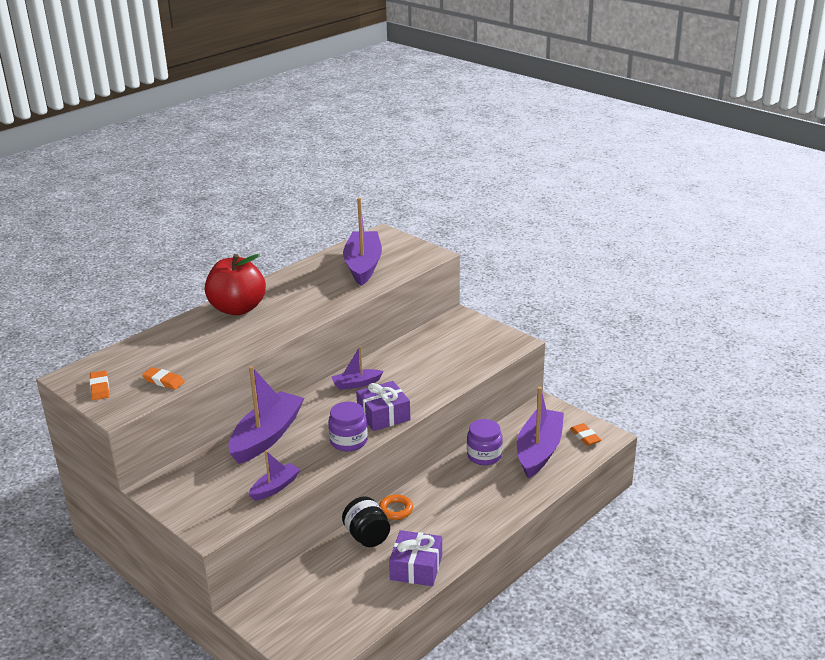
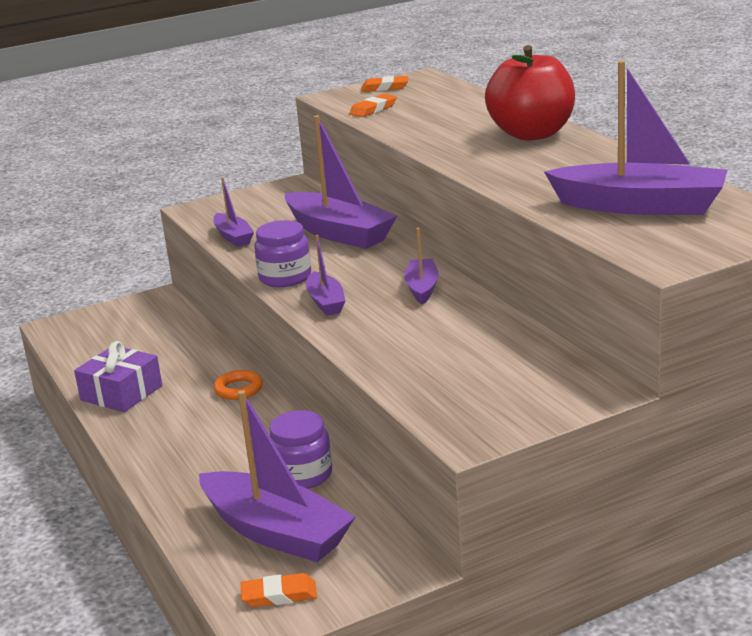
camera: 110 degrees right, 5 degrees down
black jar [342,497,390,547] -> none
purple gift [356,381,410,431] -> purple boat [306,235,346,316]

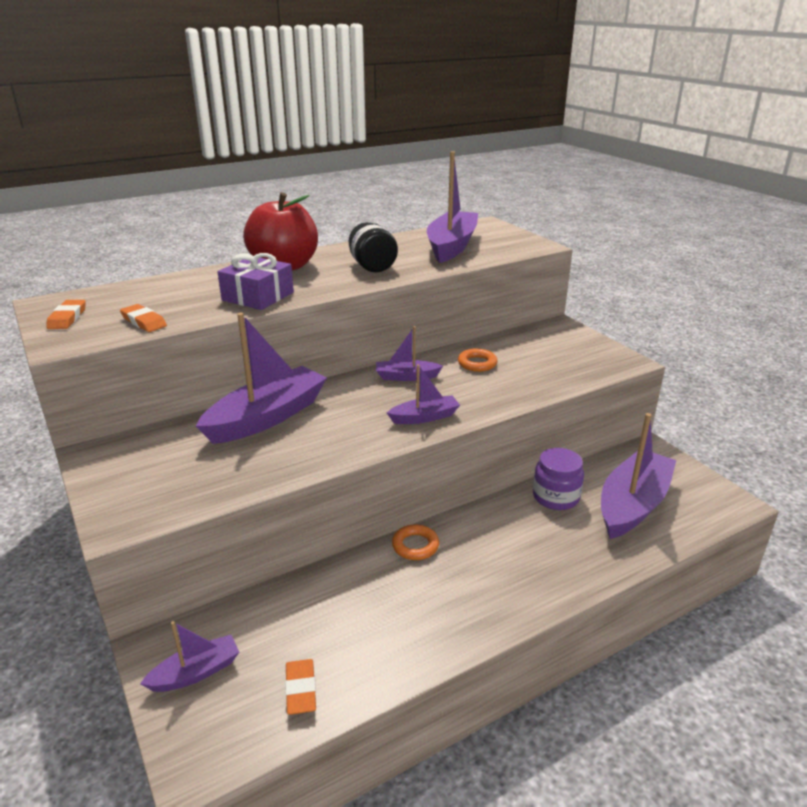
camera: 95 degrees left, 5 degrees up
purple gift [74,341,162,412] -> purple gift moved to [218,253,294,310]
purple boat [213,177,254,247] -> purple boat moved to [140,621,239,692]
orange eraser [241,573,317,607] -> orange eraser moved to [285,659,316,715]
purple jar [254,220,311,287] -> none
none -> black jar [349,222,398,272]
none -> orange ring [458,348,498,372]

